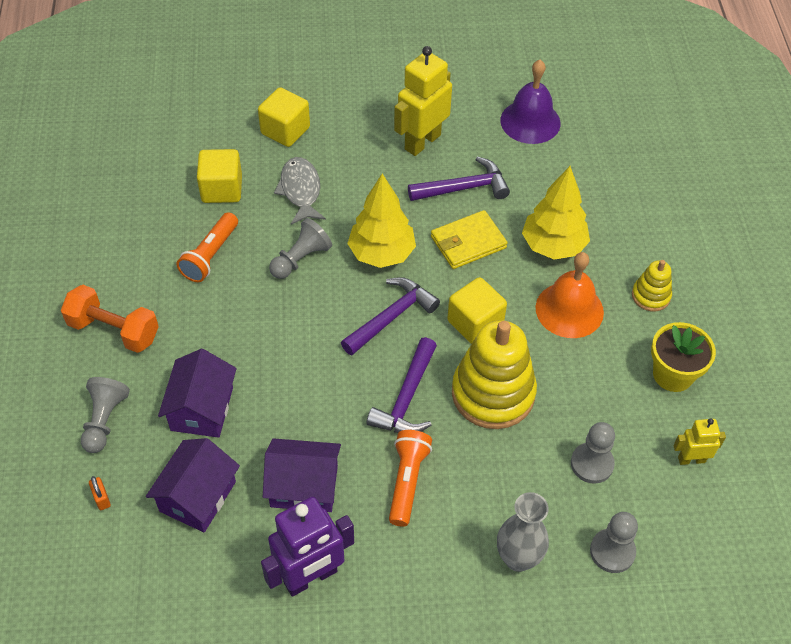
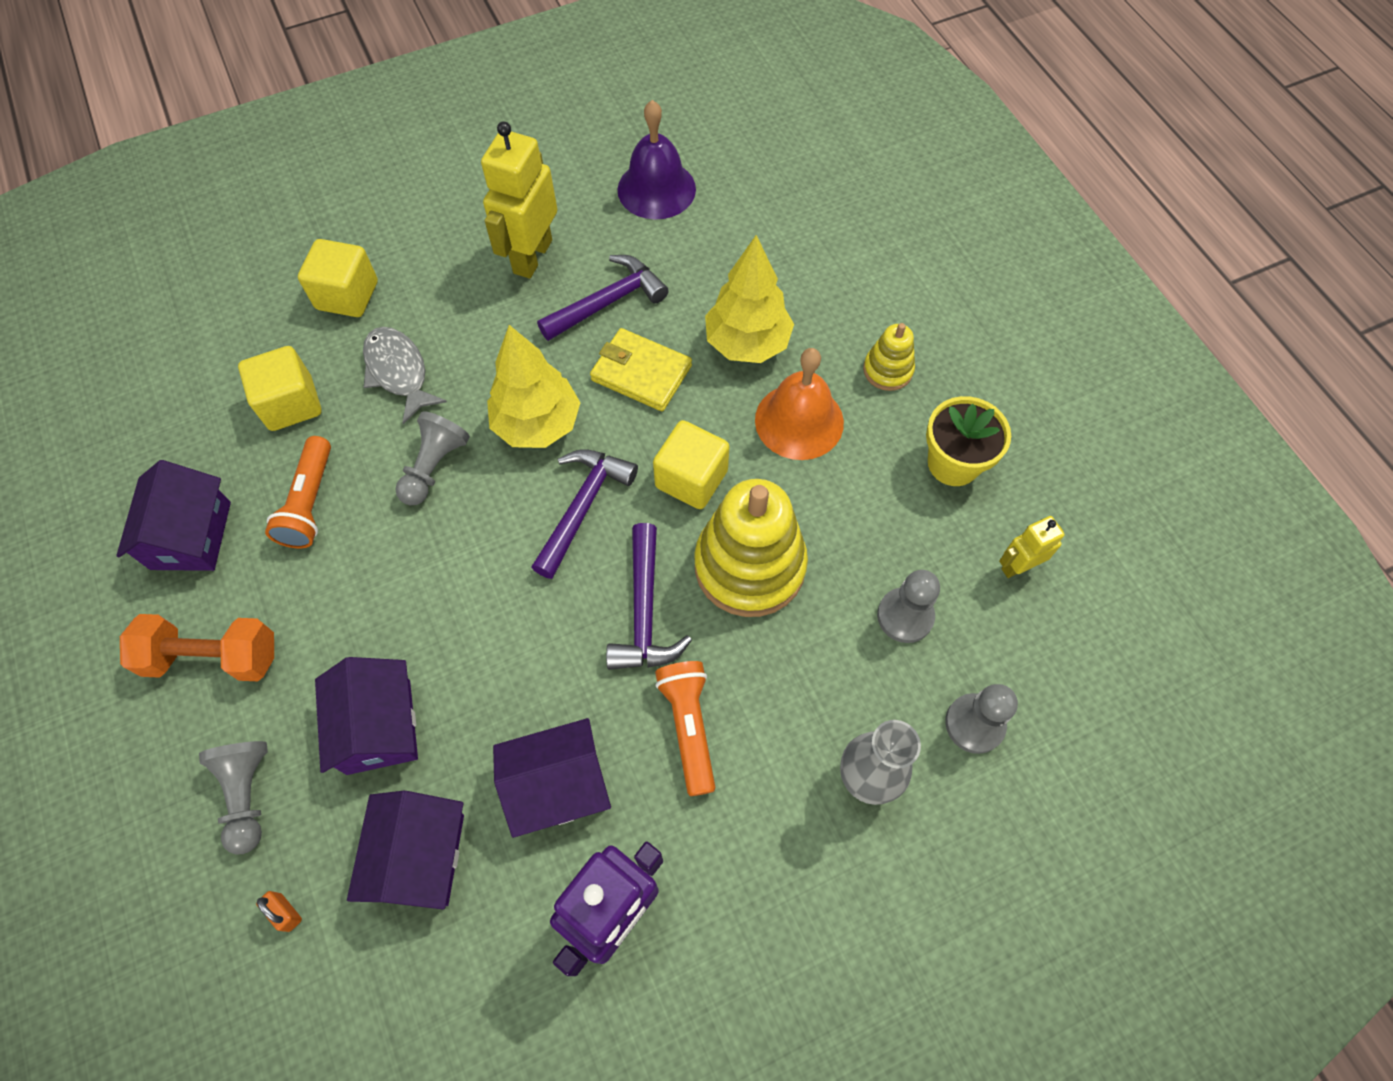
camera: 20 degrees left, 10 degrees up
yellow wallet [431,210,508,269] -> yellow wallet turned 75 degrees clockwise [590,328,692,411]
none -> purple house [116,460,231,571]

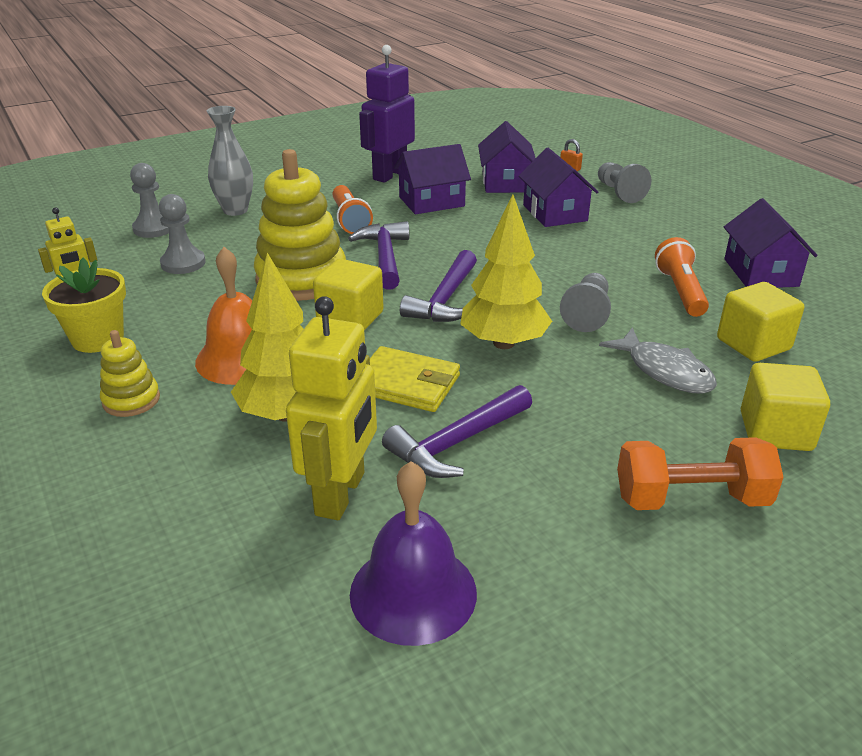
camera: 175 degrees right, 30 degrees down
orange dumbbell [120,614,274,681] -> orange dumbbell moved to [617,437,784,510]
yellow robot [481,121,557,279] -> yellow robot moved to [286,296,377,520]

